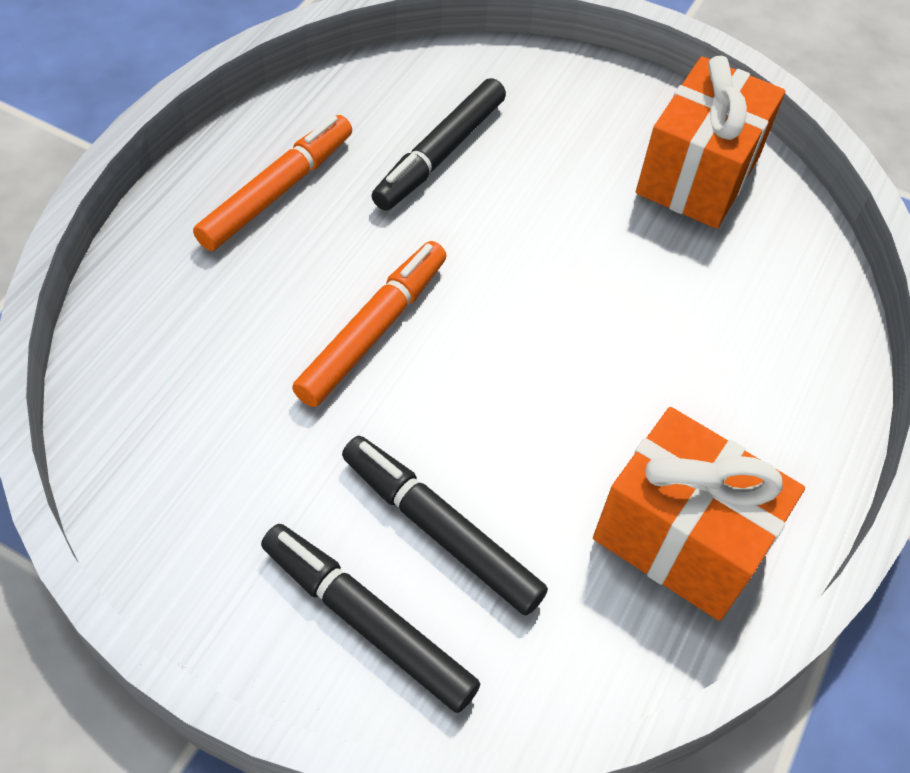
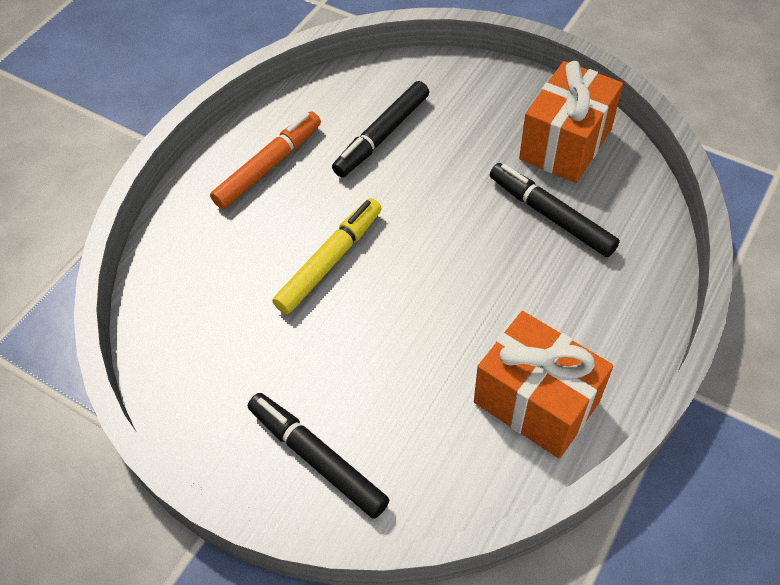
camera: 10 degrees right, 0 degrees up
orange marker [292,241,446,407] -> yellow marker [272,198,382,314]
black marker [342,436,548,616] -> black marker moved to [490,163,620,257]

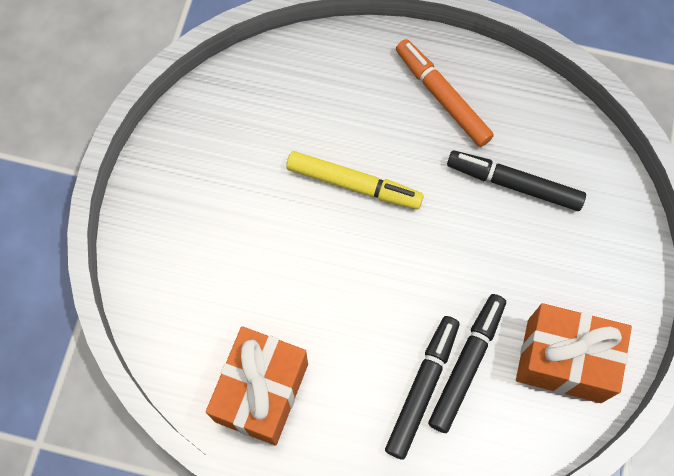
camera: 70 degrees right, 15 degrees up
orange marker [210,112,321,209] -> orange marker turned 150 degrees counterclockwise [396,39,494,147]
black marker [248,393,389,519] -> black marker moved to [385,316,460,460]

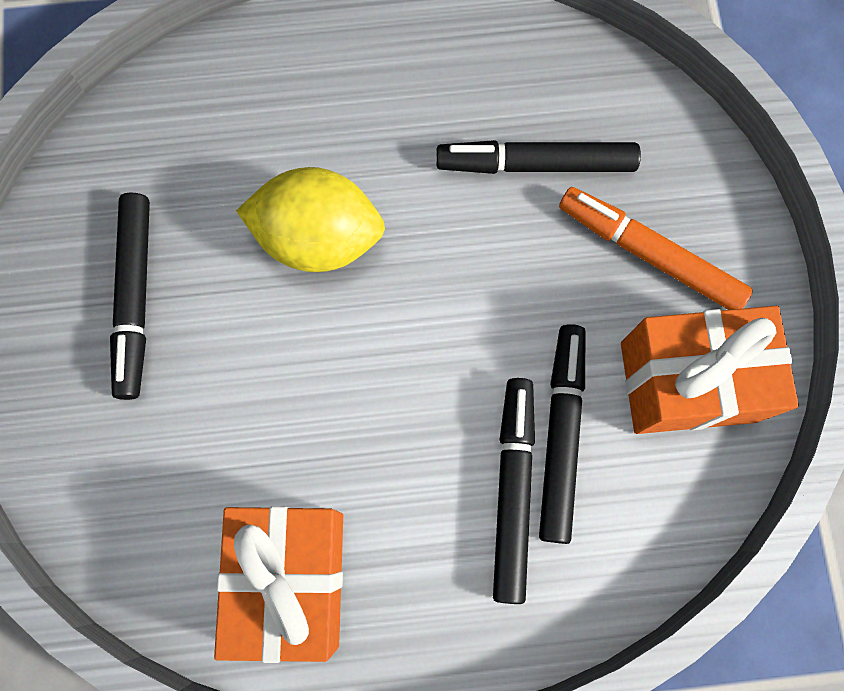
camera: 20 degrees left, 5 degrees up
yellow marker [286,151,424,209] -> yellow lemon [236,167,385,272]
orange marker [396,39,494,147] -> orange marker moved to [559,187,753,310]
none -> black marker [110,193,150,400]

